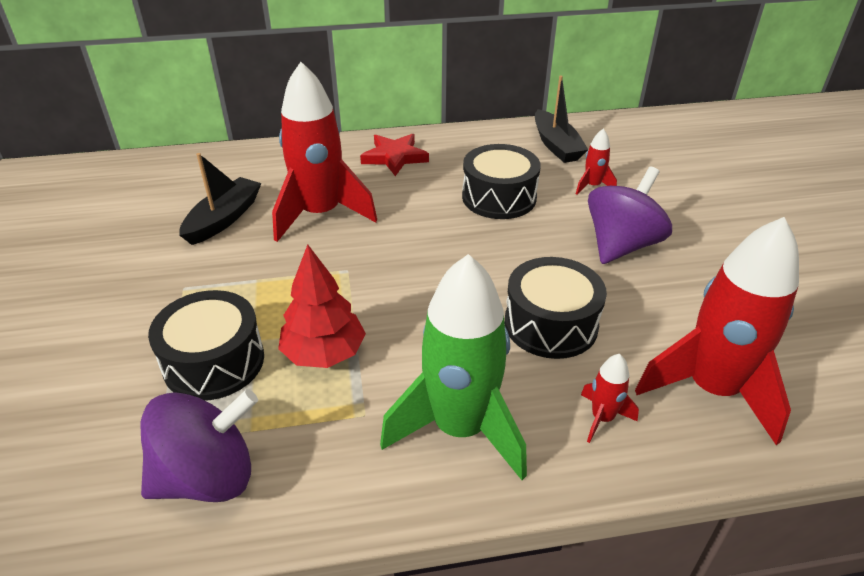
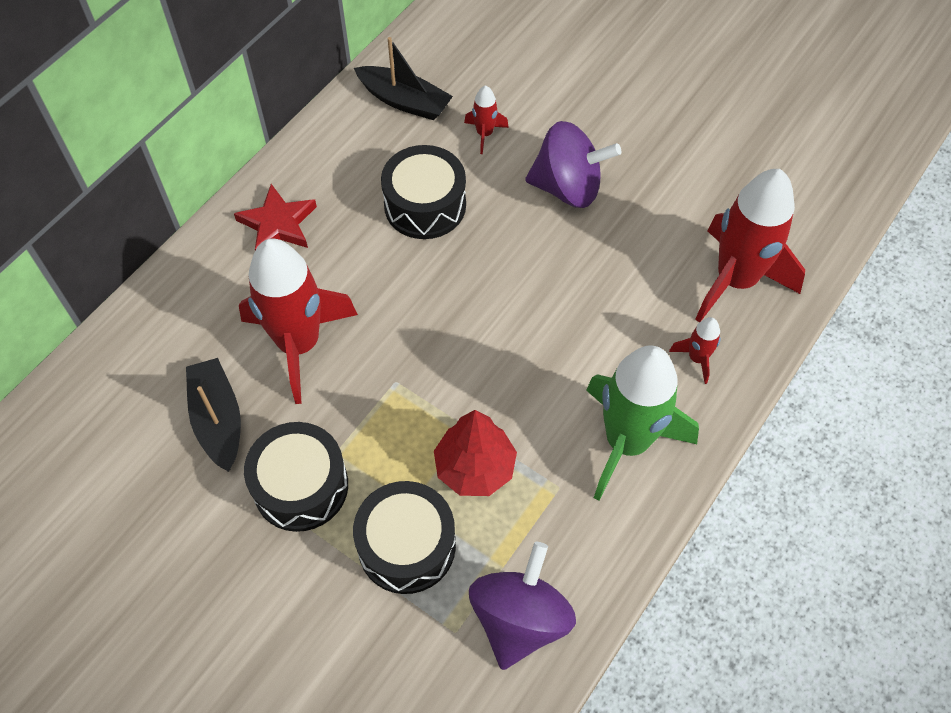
camera: 45 degrees left, 20 degrees up
black drum [505,257,607,359] -> black drum moved to [244,422,348,532]
purple spinning top [588,167,672,264] -> purple spinning top turned 105 degrees clockwise [525,121,621,208]

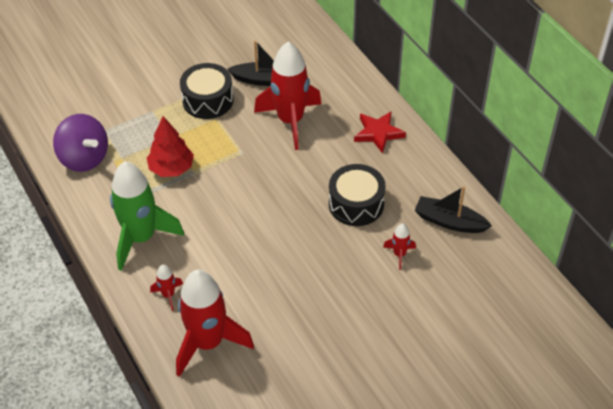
camera: 115 degrees right, 10 degrees down
black drum [353,481,456,594] -> none
black boat [354,37,453,120] -> black boat turned 60 degrees clockwise [414,186,492,233]
purple spinning top [525,121,621,208] -> none

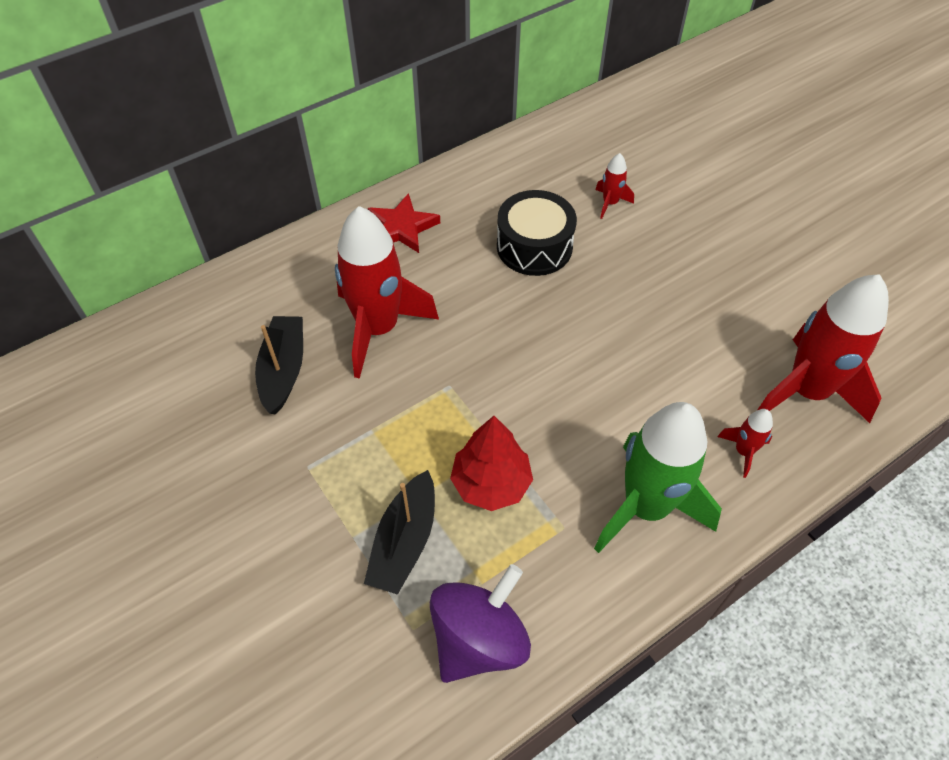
camera: 95 degrees left, 5 degrees up
black drum [180,63,233,119] -> none
black boat [414,186,492,233] -> black boat moved to [364,470,435,595]

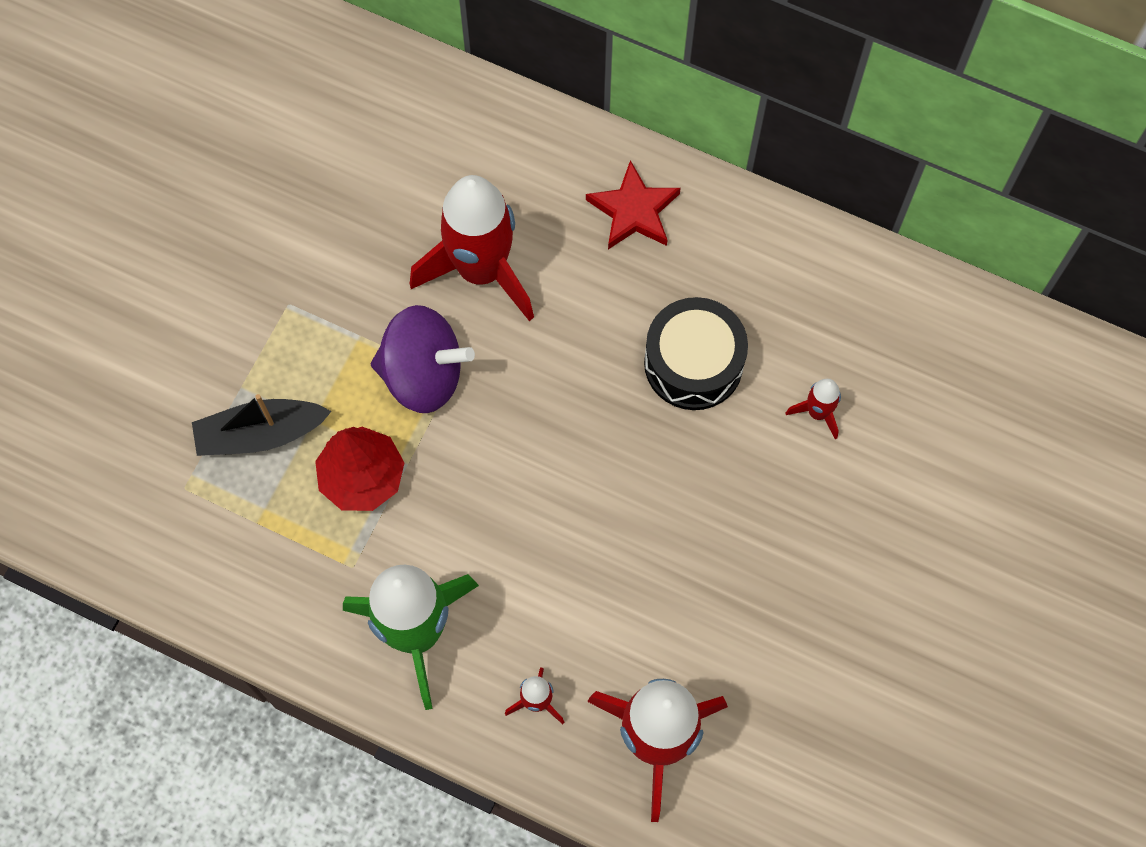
camera: 60 degrees right, 15 degrees up
black boat [255,316,303,414] -> none
purple spinning top [430,564,531,683] -> purple spinning top moved to [371,305,475,413]

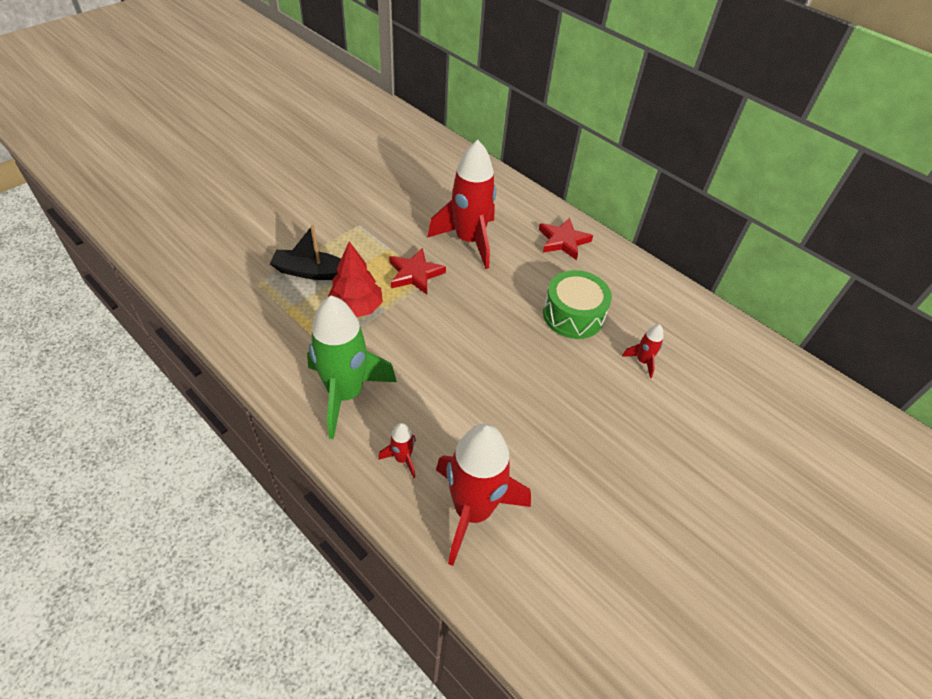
camera: 15 degrees right, 20 degrees down
purple spinning top [371,305,475,413] -> red star [389,248,446,295]
black drum [644,297,748,410] -> green drum [543,270,612,339]

